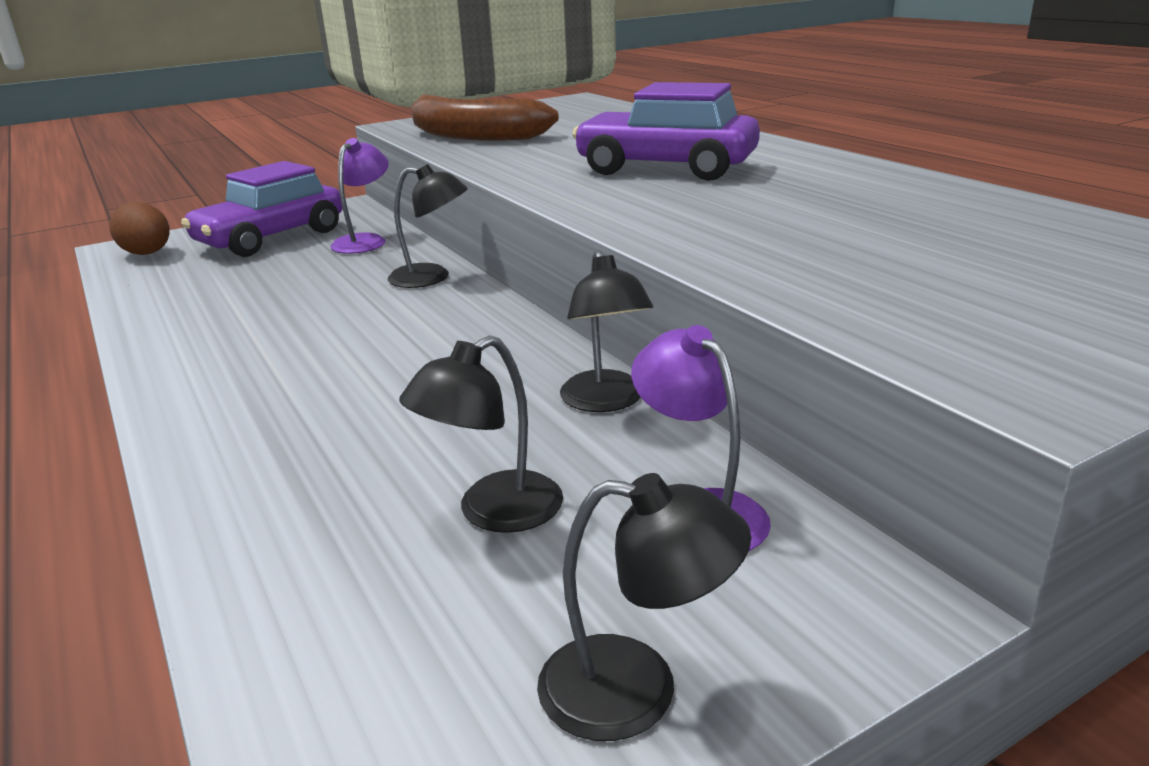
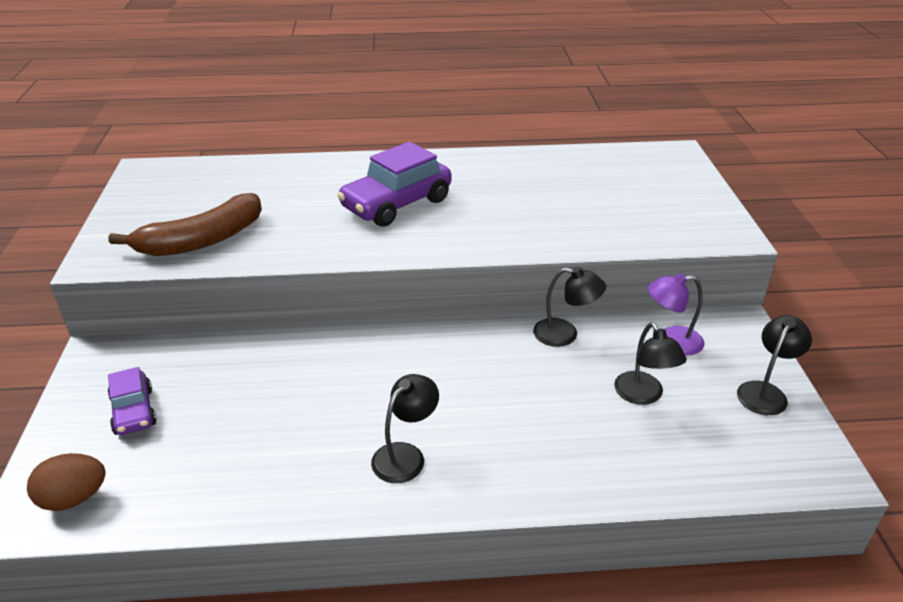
camera: 65 degrees left, 10 degrees up
purple car [181,161,343,257] -> purple car [108,367,157,435], size x0.57
purple lamp [330,138,389,254] -> none
black lamp [388,164,468,288] -> black lamp moved to [371,374,439,483]

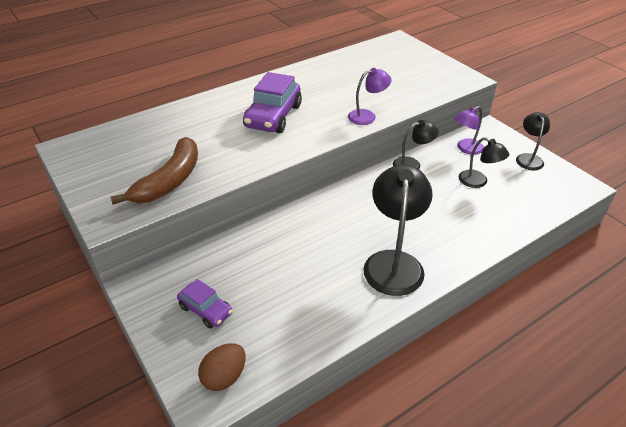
camera: 30 degrees left, 5 degrees up
black lamp [371,374,439,483] -> black lamp [363,164,433,296], size x1.79
none -> purple lamp [348,68,392,125]

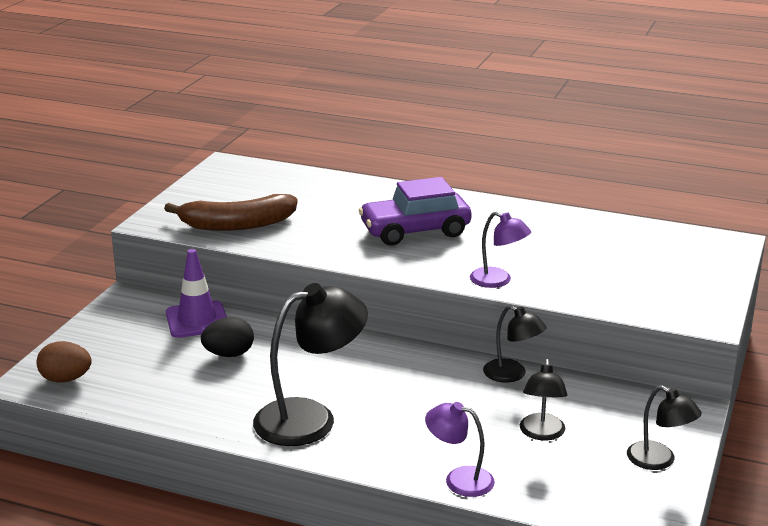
camera: 55 degrees right, 15 degrees down
purple car [177,279,233,329] -> none
purple lamp [454,106,484,155] -> purple lamp moved to [425,402,495,497]
black lamp [516,112,550,170] -> black lamp turned 75 degrees clockwise [627,385,702,470]
none -> purple traffic cone [166,249,227,338]
none -> black egg [201,317,254,357]

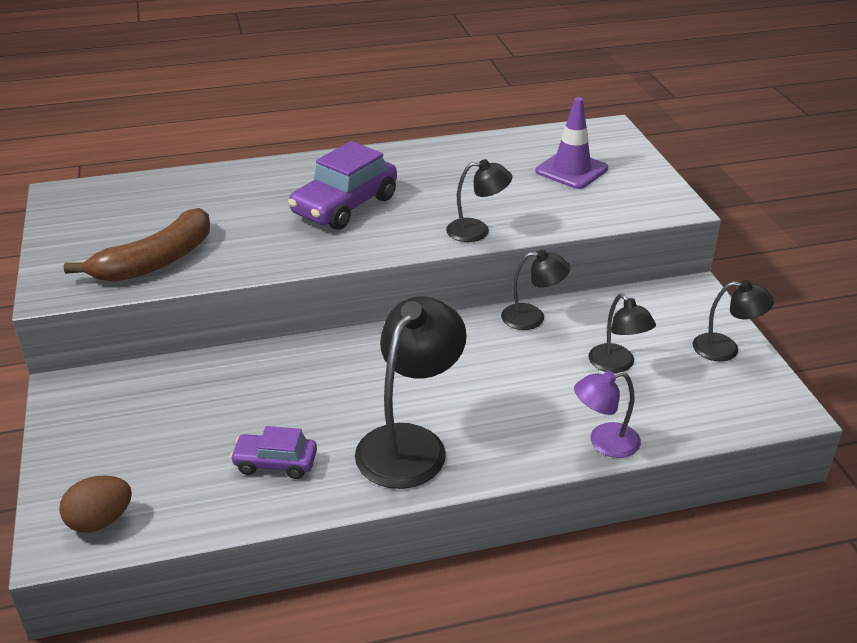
camera: 35 degrees left, 10 degrees up
purple traffic cone [166,249,227,338] -> purple traffic cone moved to [535,97,608,189]
black egg [201,317,254,357] -> none
purple lamp [470,212,531,288] -> black lamp [446,159,512,242]
none -> purple car [230,426,317,479]

